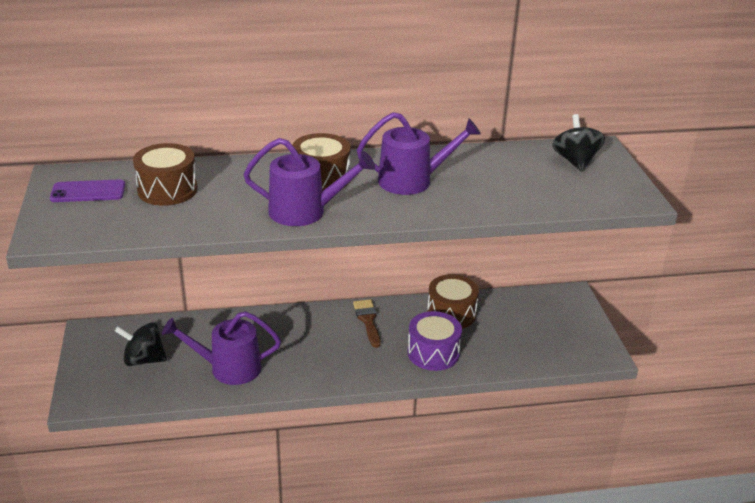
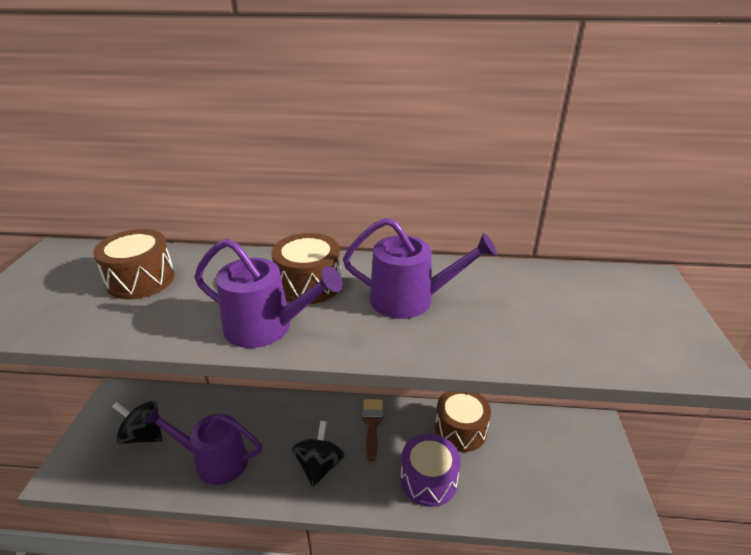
camera: 15 degrees right, 0 degrees up
purple phone [50,179,125,202] -> none
black spinning top [552,114,605,172] -> black spinning top moved to [292,421,345,487]

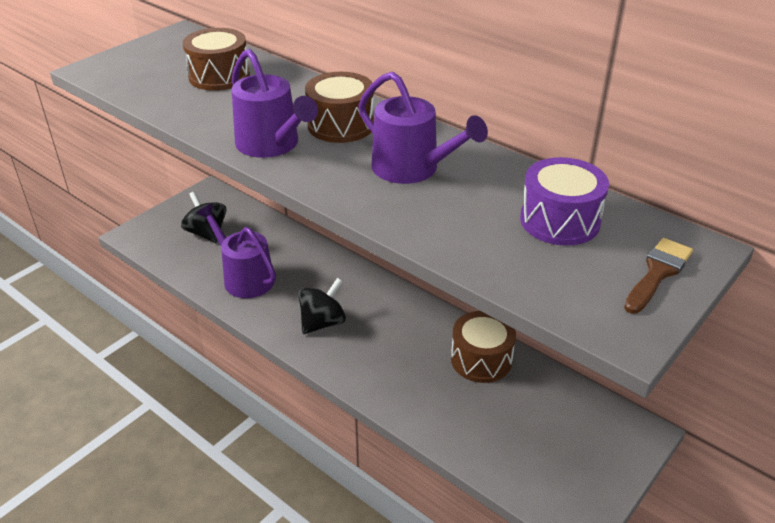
camera: 35 degrees right, 5 degrees up
brown brush [362,399,383,461] -> brown brush moved to [624,238,693,314]
purple drum [401,434,461,507] -> purple drum moved to [520,157,609,246]

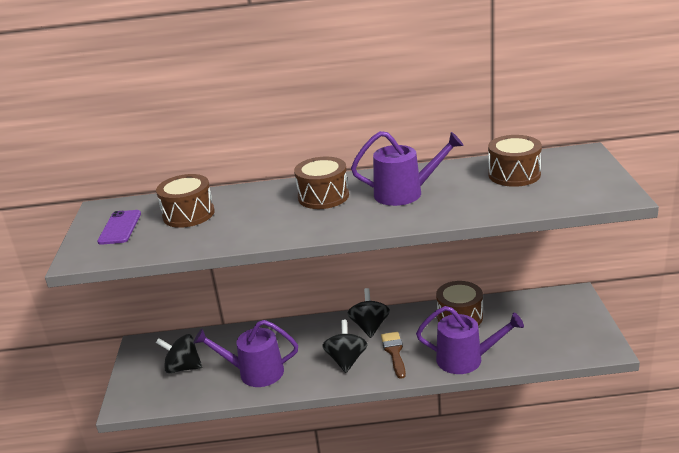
camera: 40 degrees left, 10 degrees down
purple watering can [232,49,318,158] -> purple watering can moved to [416,306,524,374]
purple drum [520,157,609,246] -> brown drum [488,135,542,187]
brown brush [624,238,693,314] -> brown brush moved to [381,332,406,379]
none -> purple phone [97,210,141,245]
none -> black spinning top [347,288,390,338]

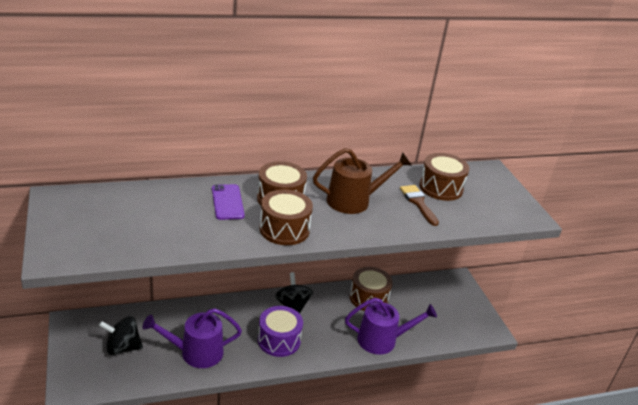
camera: 20 degrees left, 5 degrees up
purple phone [97,210,141,245] -> purple phone moved to [212,184,245,220]
brown drum [156,174,215,228] -> brown drum moved to [259,189,313,245]
black spinning top [322,320,368,373] -> purple drum [258,306,303,357]
purple watering can [351,131,464,206] -> brown watering can [313,148,411,214]
brown brush [381,332,406,379] -> brown brush moved to [400,185,439,226]

